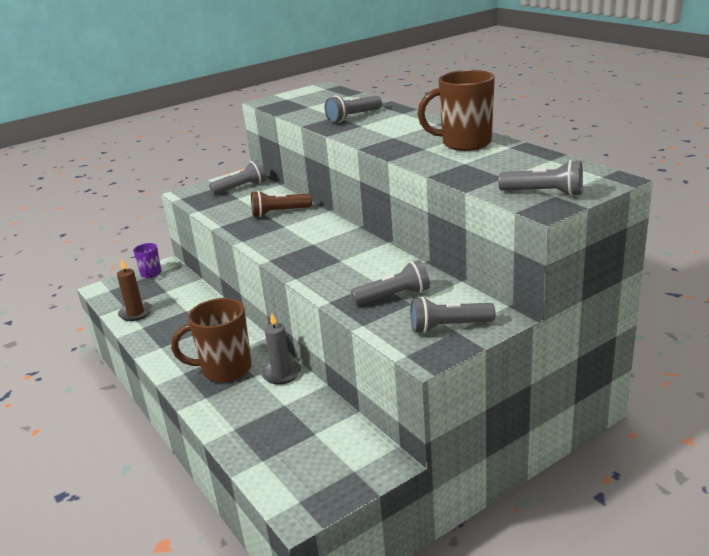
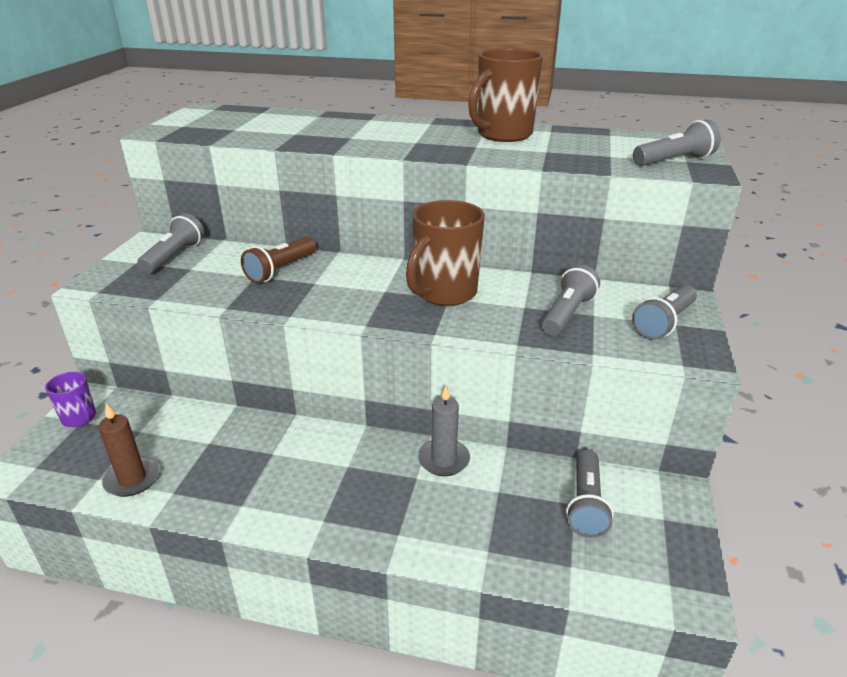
camera: 45 degrees left, 5 degrees up
brown mug [171,298,252,382] -> brown mug moved to [406,200,485,306]
grey flashlight [325,96,382,123] -> grey flashlight moved to [566,449,614,538]

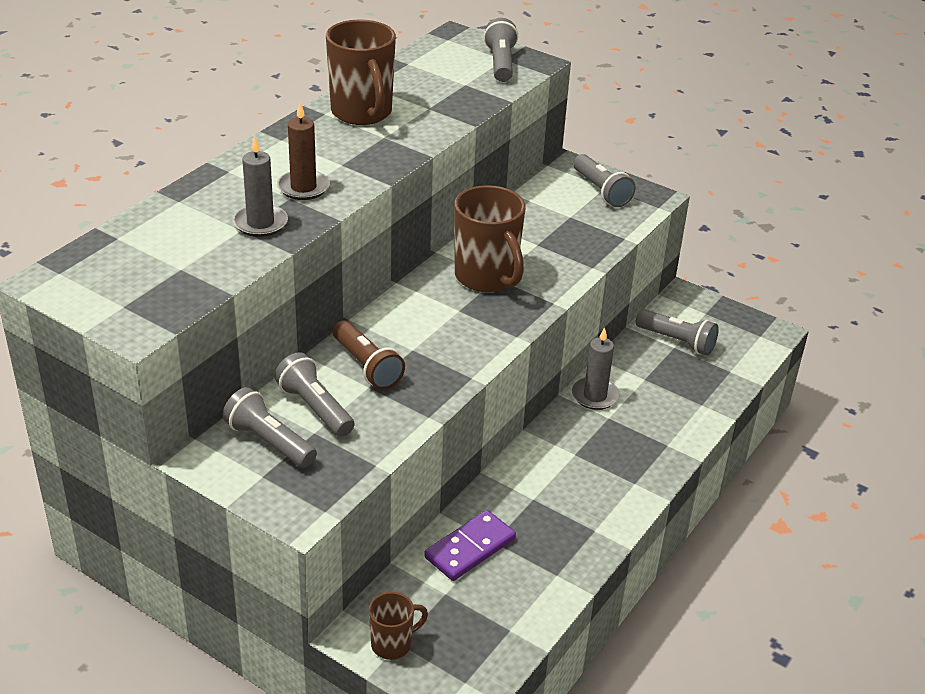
camera: 70 degrees left, 5 degrees up
purple mug [45,372,96,427] -> brown mug [369,592,428,660]
brown candle [98,404,160,497] -> brown candle moved to [277,102,330,200]
grey flashlight [541,264,600,336] -> grey flashlight moved to [274,352,355,437]
none -> grey candle [233,136,288,237]
none -> purple domino [424,510,516,581]

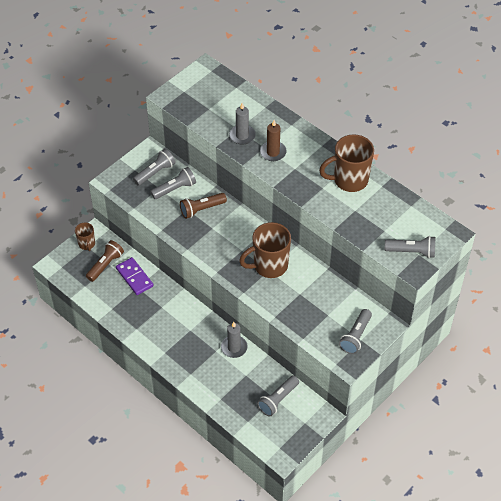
camera: 100 degrees right, 15 degrees up
grey flashlight [573,154,636,207] -> grey flashlight turned 45 degrees counterclockwise [339,309,372,354]
none -> brown flashlight [86,240,124,282]

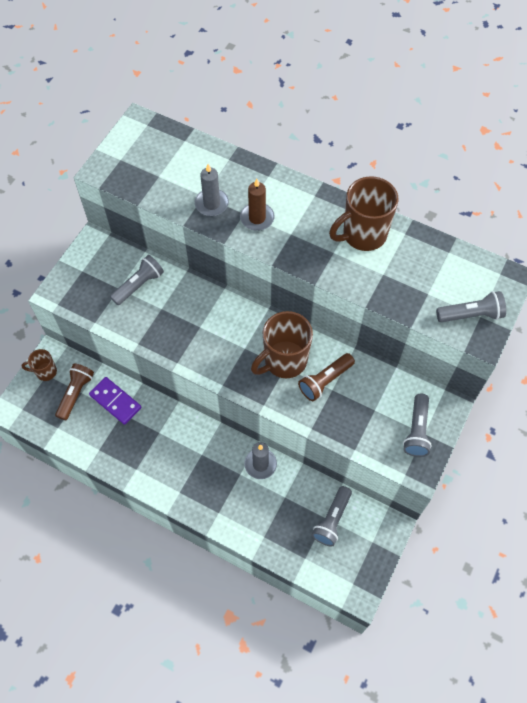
camera: 15 degrees left, 10 degrees up
brown mug [75,222,95,251] -> brown mug turned 120 degrees clockwise [22,349,57,381]
grey flashlight [133,149,176,186] -> none
brown flashlight [180,193,227,219] -> brown flashlight moved to [298,353,355,401]

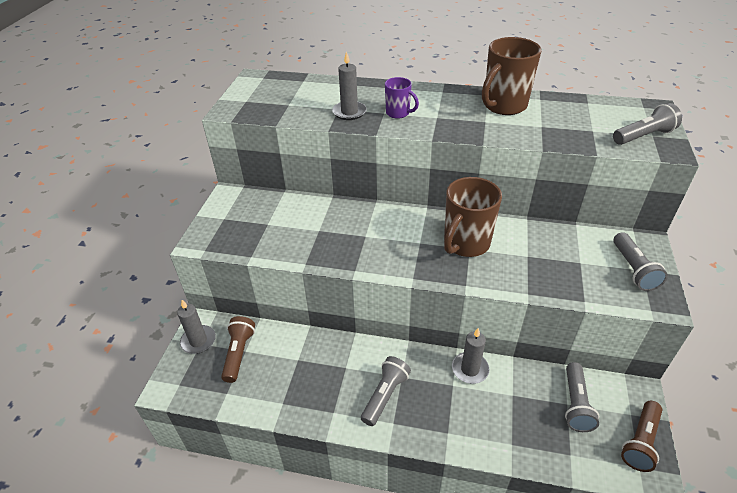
camera: 15 degrees left, 20 degrees down
brown mug [22,349,57,381] -> grey candle [177,300,216,354]
purple domino [89,377,141,425] -> none
grey flashlight [110,255,164,305] -> grey flashlight moved to [361,356,411,426]
brown candle [240,179,275,231] -> purple mug [385,77,419,119]
brown flashlight [298,353,355,401] -> brown flashlight moved to [621,401,662,472]

